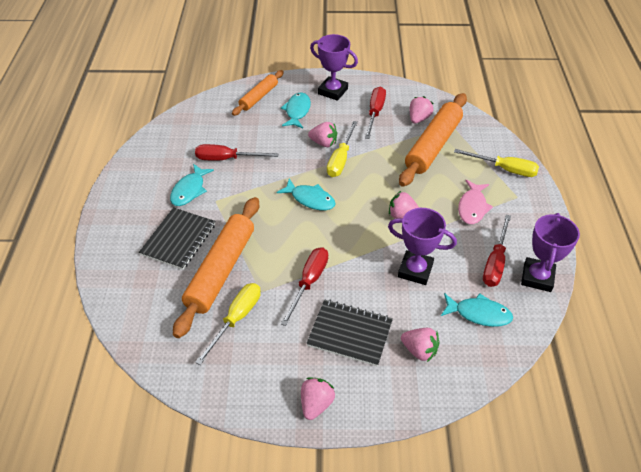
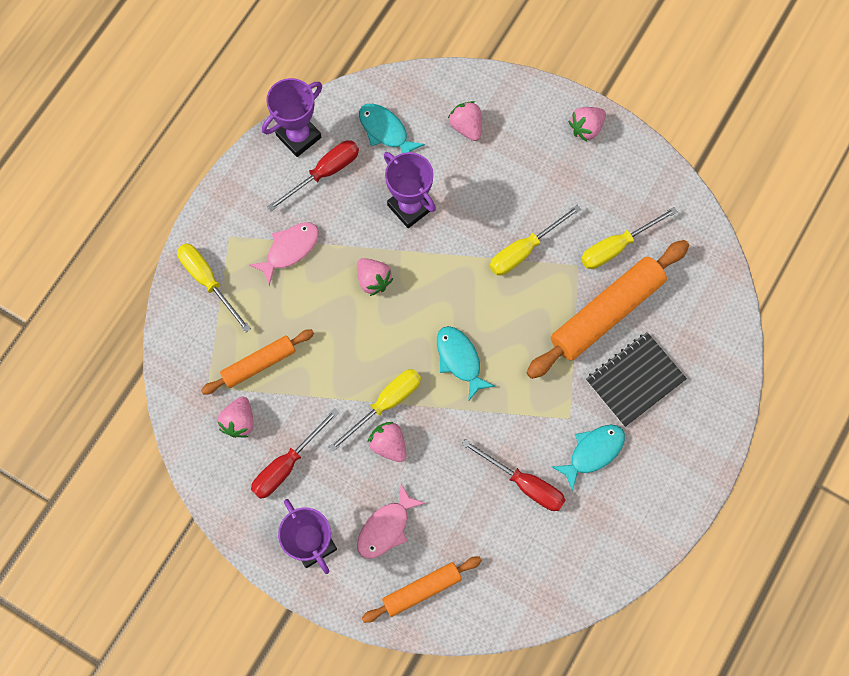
camera: 150 degrees left, 25 degrees up
turquoise fish [281,93,311,128] -> pink fish [357,484,425,559]
red screwdriver [281,247,328,326] -> yellow screwdriver [490,205,581,275]
black notebook [306,299,393,367] -> none
orange rolling pin [399,93,467,187] -> orange rolling pin [201,329,314,395], size x0.58
pink strawberry [410,96,433,124] -> pink strawberry turned 45 degrees counterclockwise [217,397,254,438]

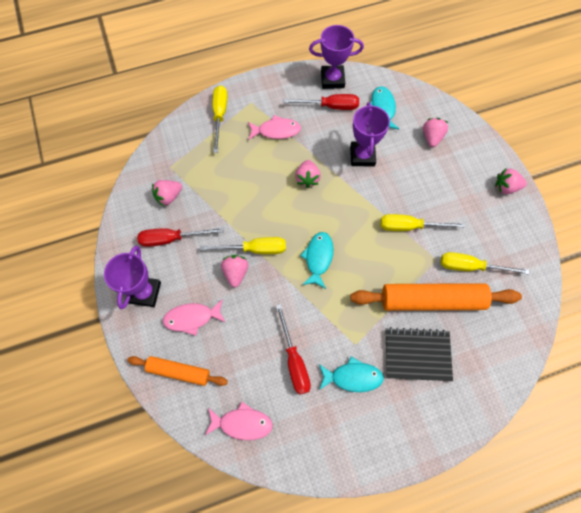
camera: 40 degrees right, 5 degrees down
orange rolling pin [201,329,314,395] -> none
none -> pink fish [205,402,273,440]

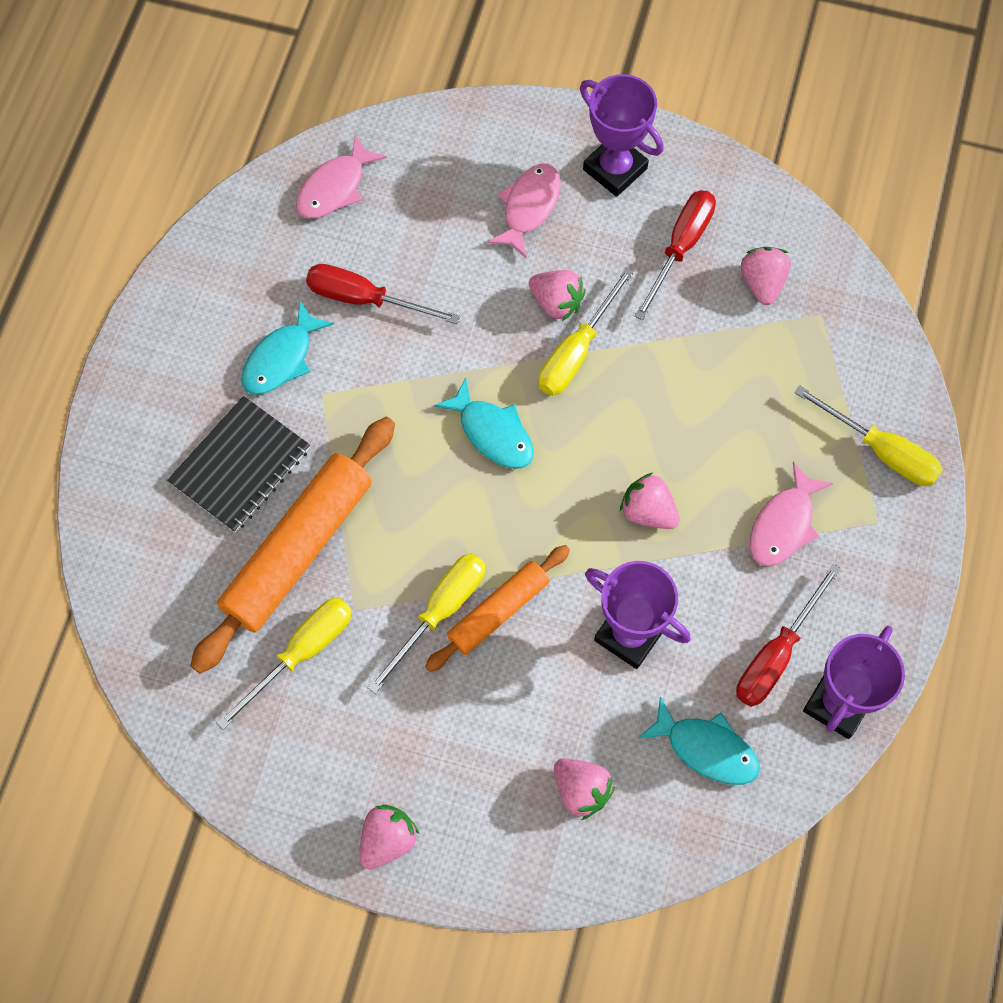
camera: 125 degrees right, 0 degrees up
orange rolling pin [128,356,228,386] -> orange rolling pin moved to [425,545,570,672]

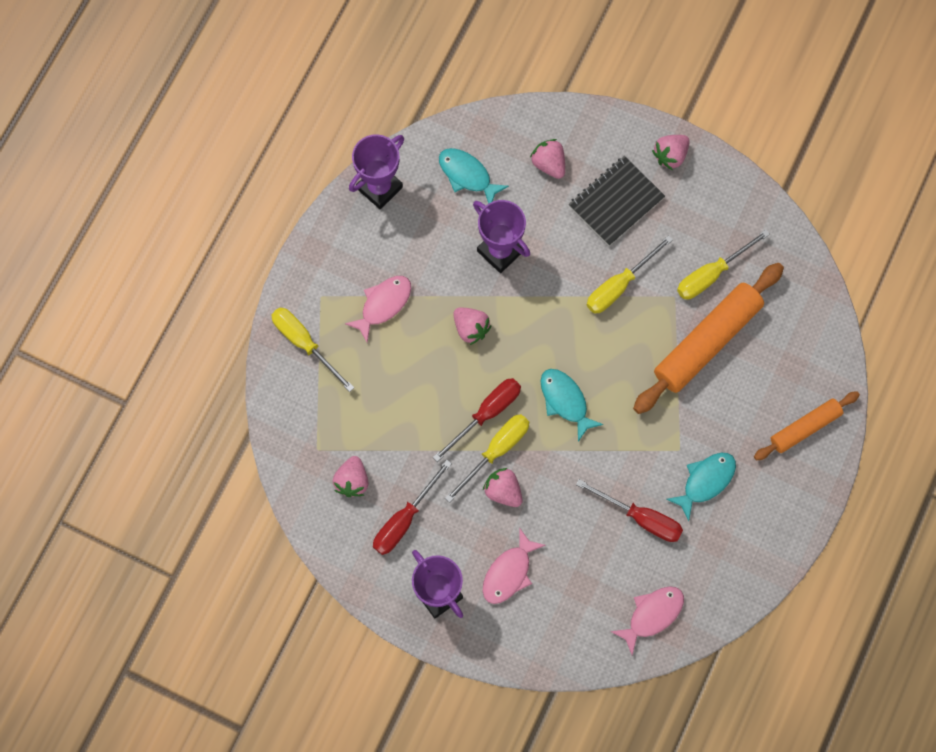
camera: 170 degrees left, 5 degrees up
black notebook [167,396,310,533] -> black notebook moved to [569,156,665,246]
orange rolling pin [425,545,570,672] -> orange rolling pin moved to [754,391,860,460]
red screwdriver [736,564,841,707] -> red screwdriver moved to [433,378,521,462]

